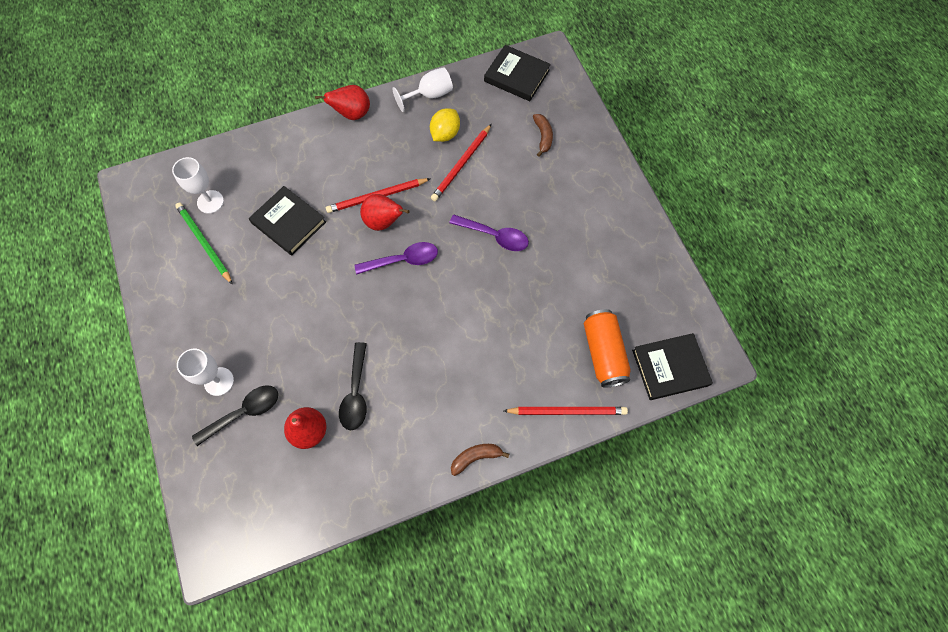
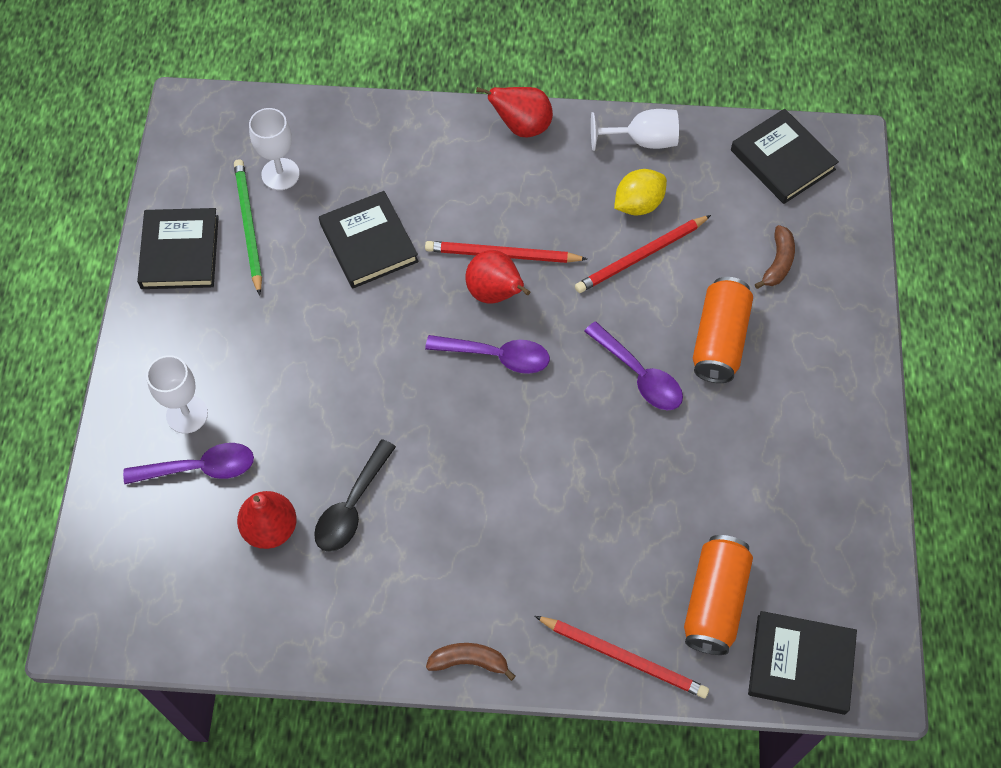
camera: 25 degrees right, 5 degrees down
black spoon [192,385,278,446] -> purple spoon [123,443,254,484]
none -> black book [137,208,219,289]
none -> orange can [693,277,753,383]

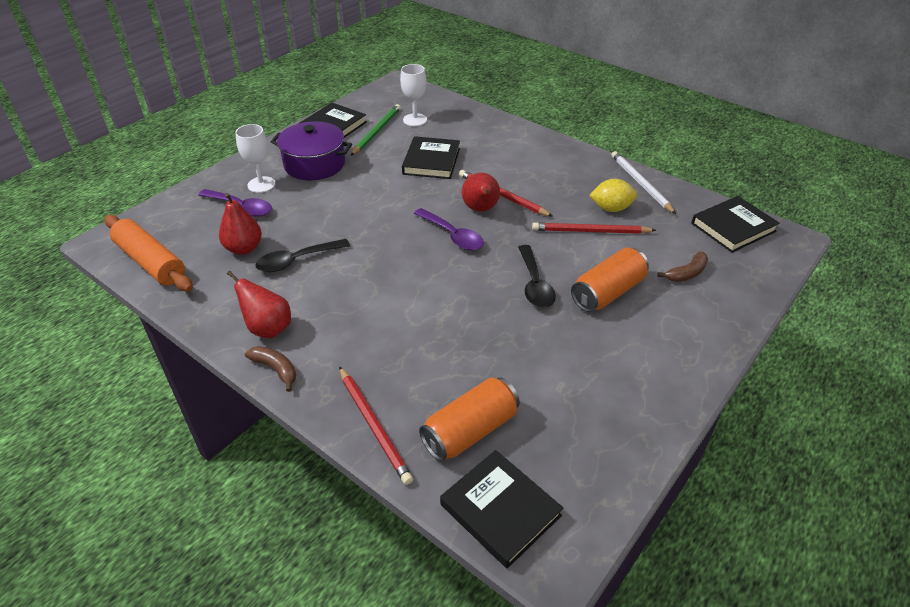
camera: 35 degrees right, 20 degrees down
red pear [476,87,553,137] -> red pear moved to [227,271,291,338]
purple spoon [584,322,683,410] -> black spoon [518,245,556,308]
white goblet [591,109,679,151] -> white pencil [611,151,676,214]
black book [731,109,839,204] -> black book turned 60 degrees clockwise [691,196,780,253]
none -> orange rolling pin [105,215,193,291]
none -> purple pot [271,121,352,180]

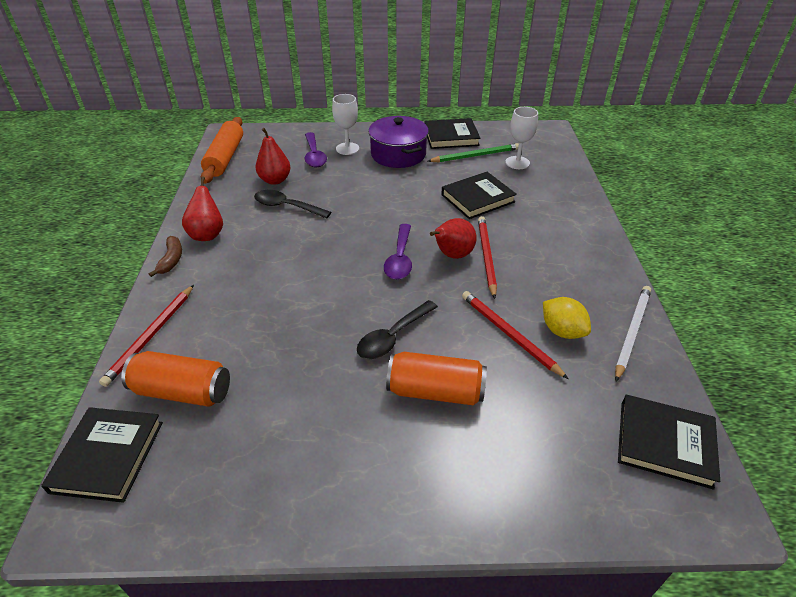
camera: 50 degrees right, 0 degrees up
brown banana [658,252,708,282] -> none

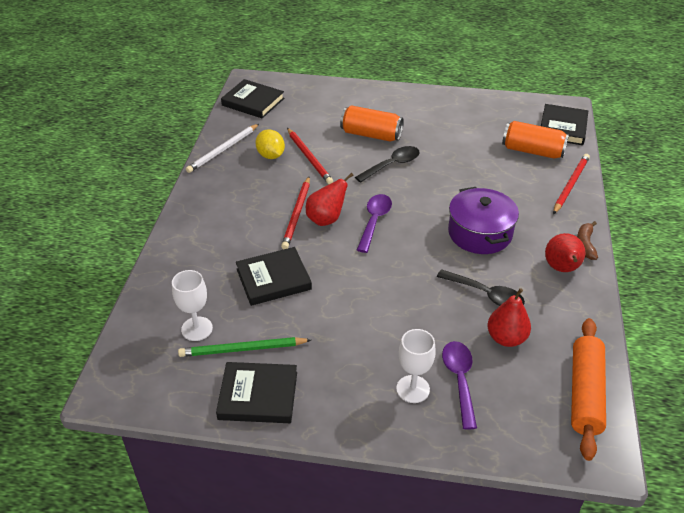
camera: 170 degrees left, 0 degrees up
purple pot [368,116,429,168] -> purple pot moved to [448,187,519,254]

